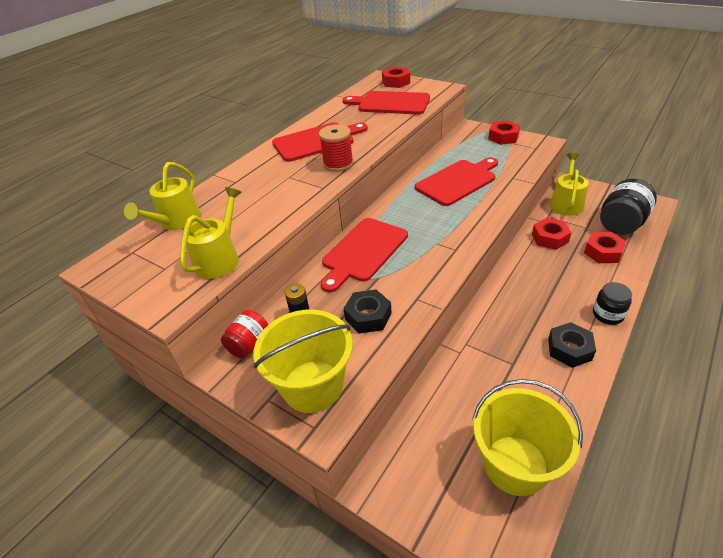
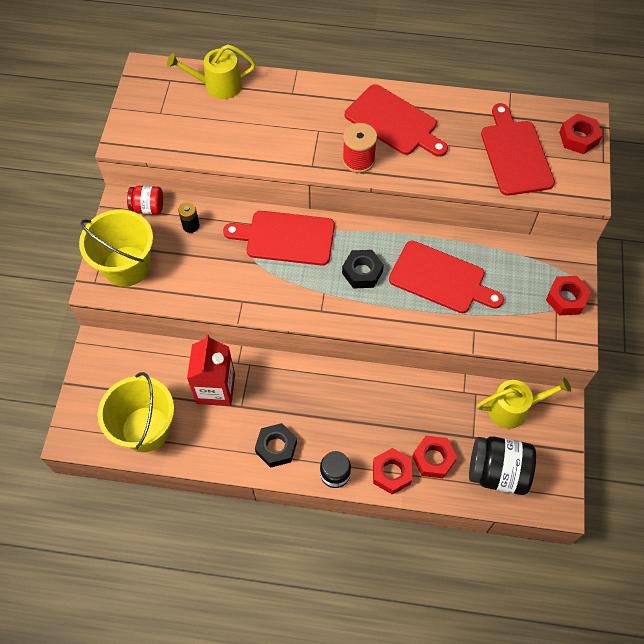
camera: 60 degrees right, 20 degrees up
yellow watering can [180,187,242,279] -> none
black nut [343,290,392,333] -> black nut moved to [342,250,384,289]
red nut [532,218,572,250] -> red nut moved to [373,448,412,495]
none -> red carton [187,334,235,406]

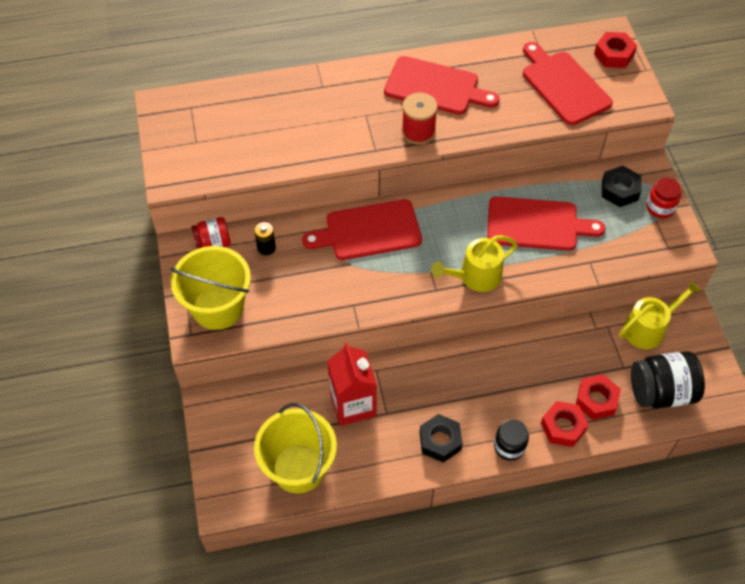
camera: 20 degrees left, 5 degrees down
yellow watering can [167,45,256,99] -> yellow watering can moved to [431,235,518,292]
black nut [342,250,384,289] -> black nut moved to [602,166,641,207]
red nut [546,276,591,315] -> red jar [646,178,682,218]

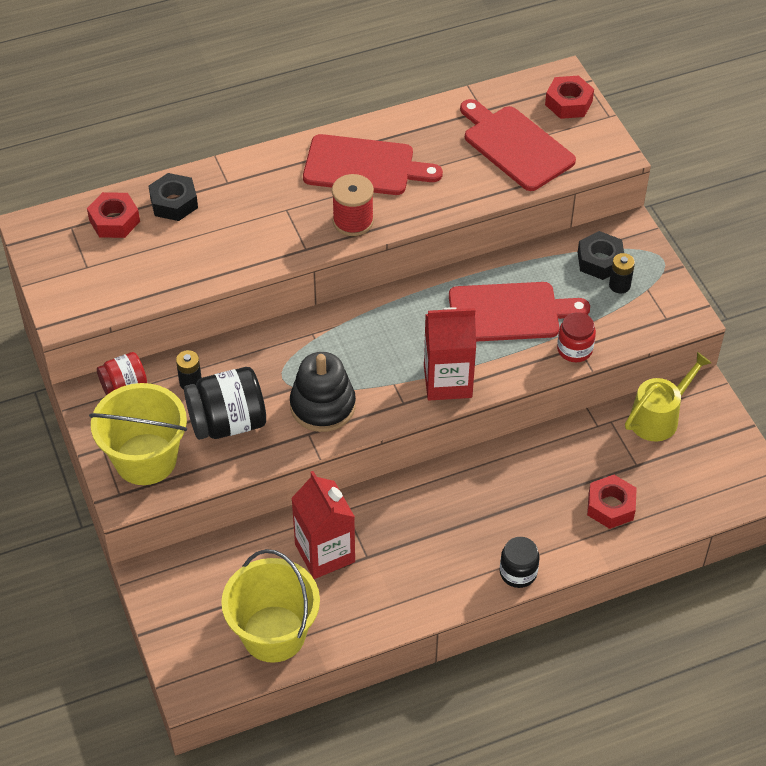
camera: 10 degrees left, 5 degrees down
red cutting board [302,199,422,260] -> none
black nut [420,414,463,462] -> black nut moved to [149,173,198,221]
yellow watering can [431,235,518,292] -> red carton [424,307,476,400]
red nut [541,401,589,447] -> red nut moved to [87,192,140,238]
black jar [631,351,705,408] -> black jar moved to [184,367,266,440]
red jar [646,178,682,218] -> red jar moved to [557,312,596,362]
none -> black stacking toy [290,352,356,432]
none -> black battery [609,253,635,293]

